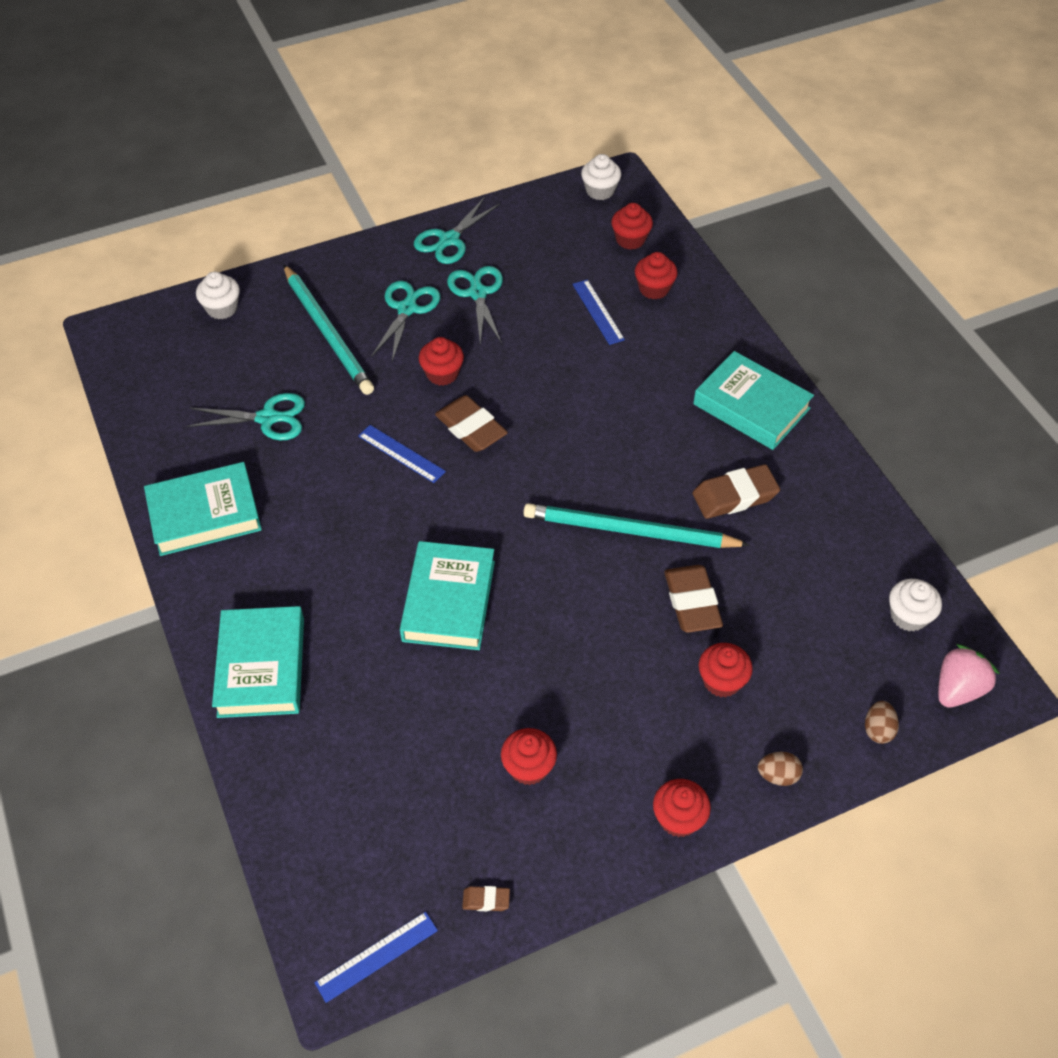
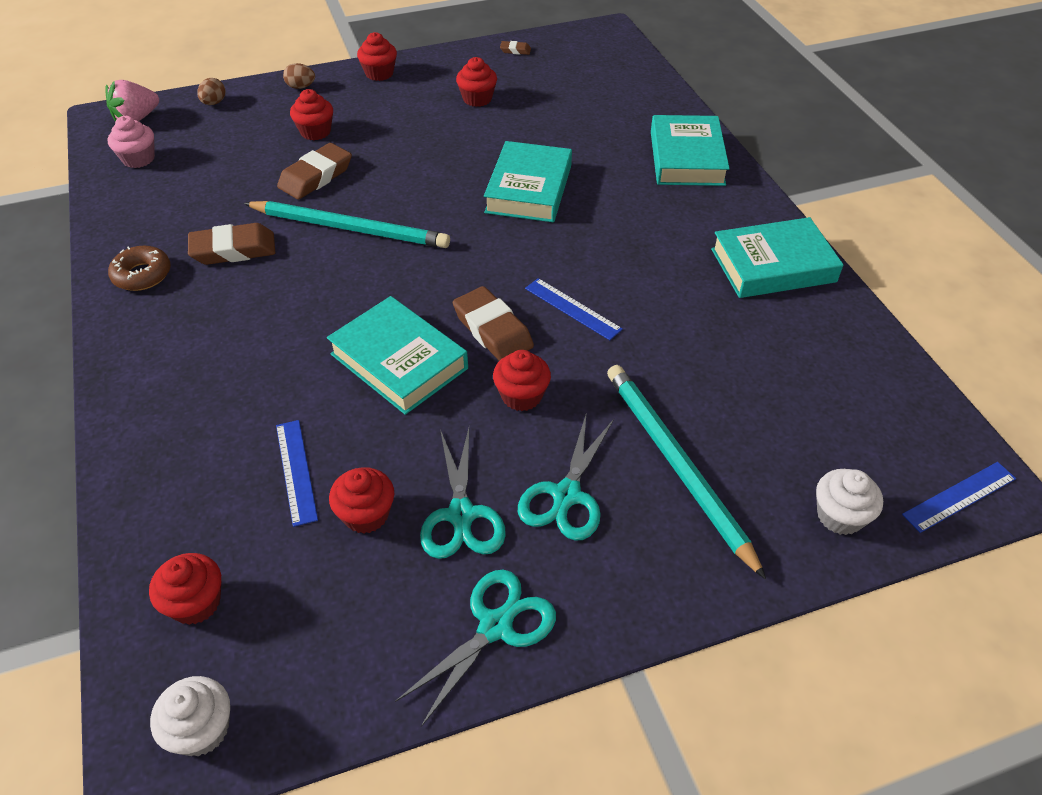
camera: 175 degrees left, 5 degrees down
turquoise scissors [186,393,305,440] -> none
blue ruler [314,912,438,1003] -> blue ruler moved to [902,462,1016,533]
red cupcake [635,252,678,299] -> red cupcake moved to [329,467,394,534]
brown eraser [665,565,723,633] -> brown eraser turned 45 degrees clockwise [277,143,352,199]
turquoise book [693,351,814,450] -> turquoise book moved to [327,296,468,415]
white cupcake [889,579,942,632] -> pink cupcake [108,116,155,168]
none -> brown donut [108,246,171,291]

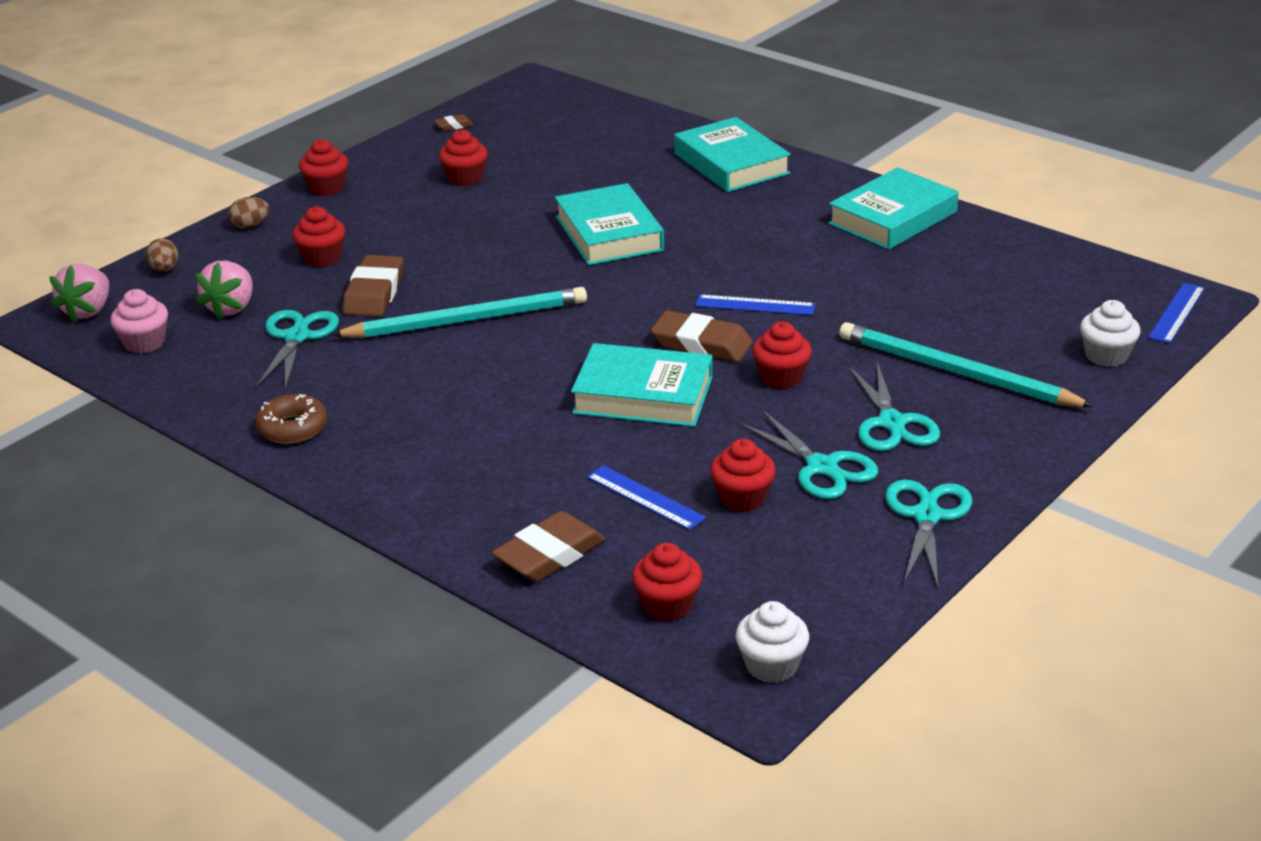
camera: 30 degrees left, 15 degrees down
brown eraser [188,223,275,265] -> brown eraser moved to [492,511,606,582]
none -> pink strawberry [195,261,253,319]
none -> turquoise scissors [256,310,339,389]

